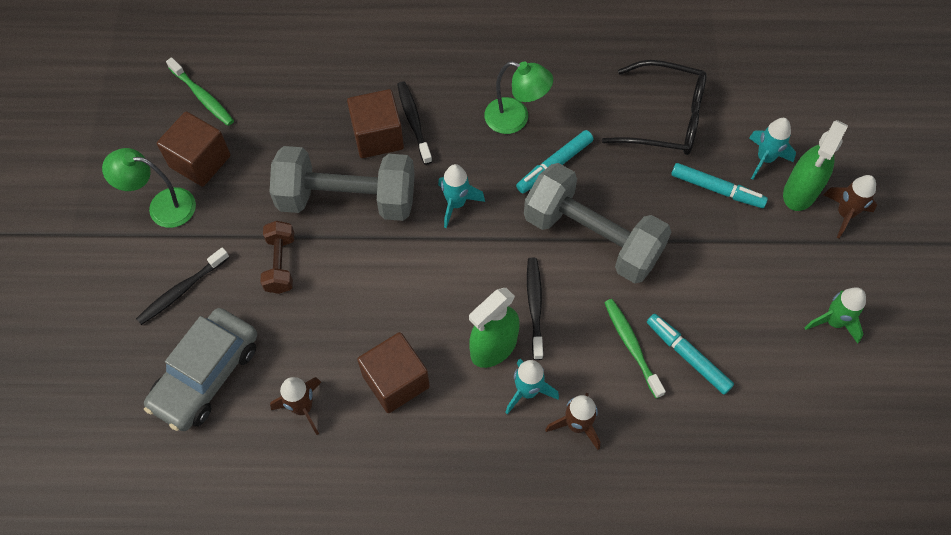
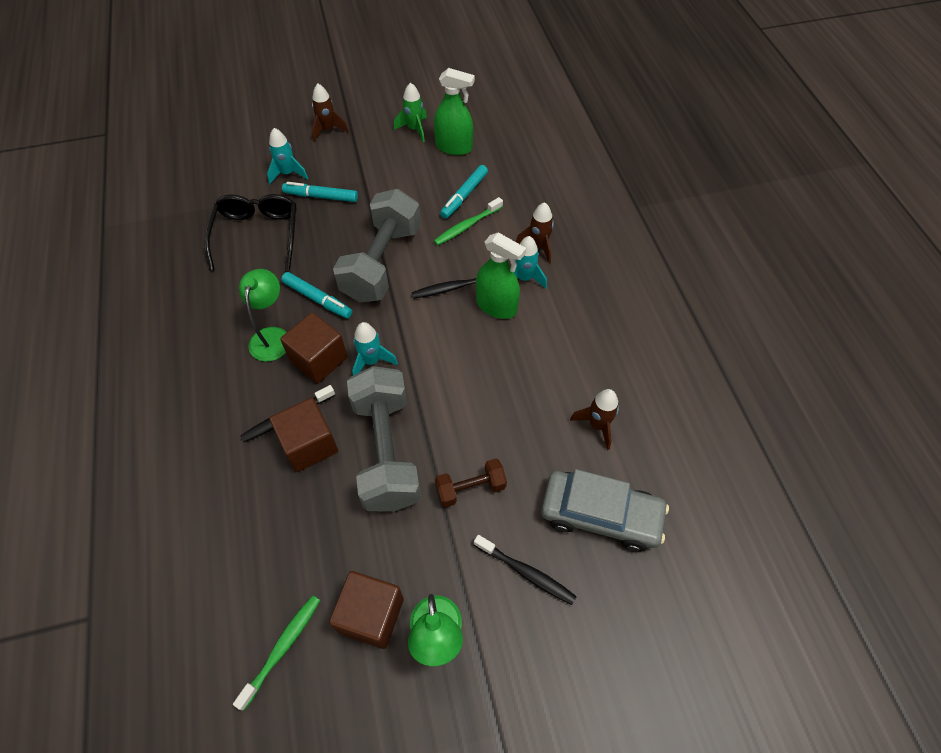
camera: 105 degrees left, 5 degrees down
brown cube [357,332,430,413] -> brown cube moved to [280,312,348,384]
turquoise marker [671,163,768,208] -> turquoise marker turned 90 degrees counterclockwise [282,182,358,202]
green spray bottle [783,120,848,211] -> green spray bottle moved to [434,68,475,155]

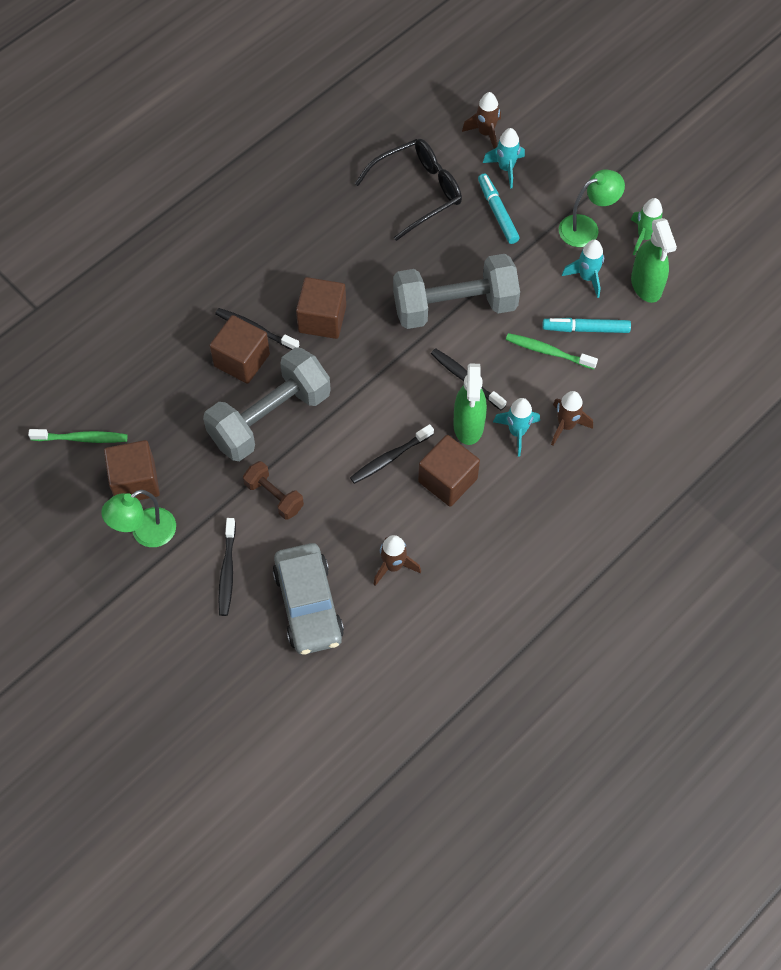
camera: 60 degrees right, 5 degrees up
green lamp [239,269,287,361] -> green lamp moved to [559,169,625,247]
turquoise marker [281,272,352,319] -> none
brown rocket [312,84,349,142] -> brown rocket moved to [462,92,501,149]
turquoise rocket [352,322,398,375] -> turquoise rocket moved to [562,239,604,298]
none -> black toothbrush [350,424,434,484]
none -> brown cube [418,435,480,507]

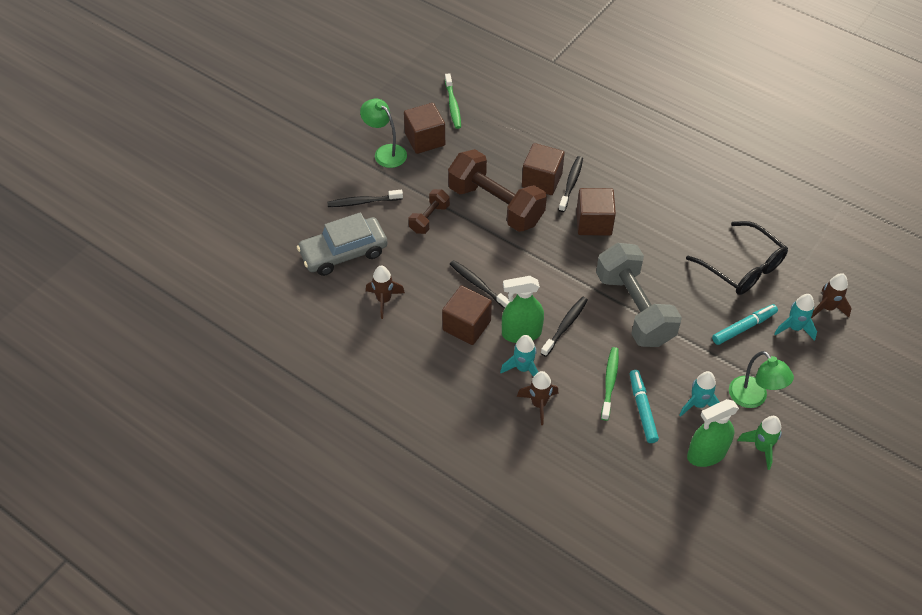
camera: 80 degrees right, 10 degrees down
grey dumbbell [203,347,331,461] -> brown dumbbell [448,149,547,232]

